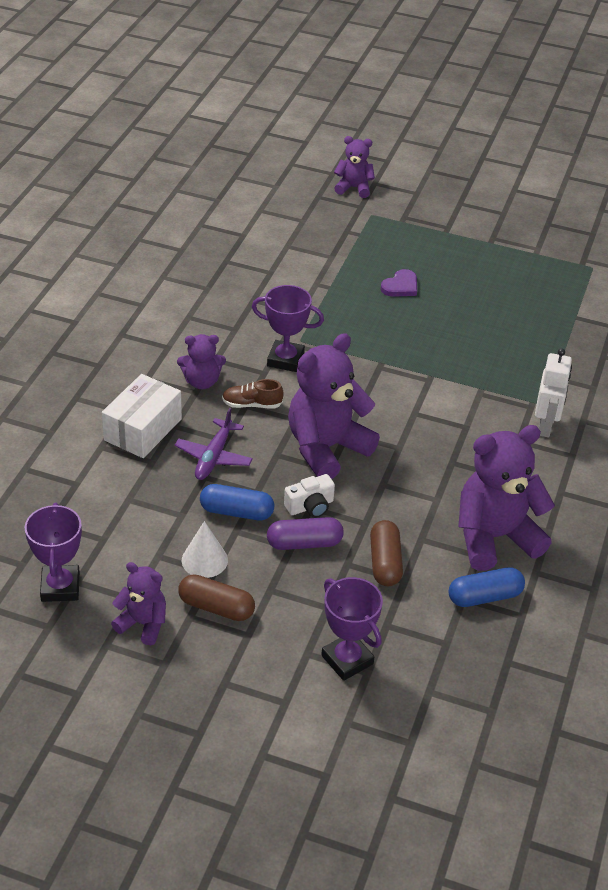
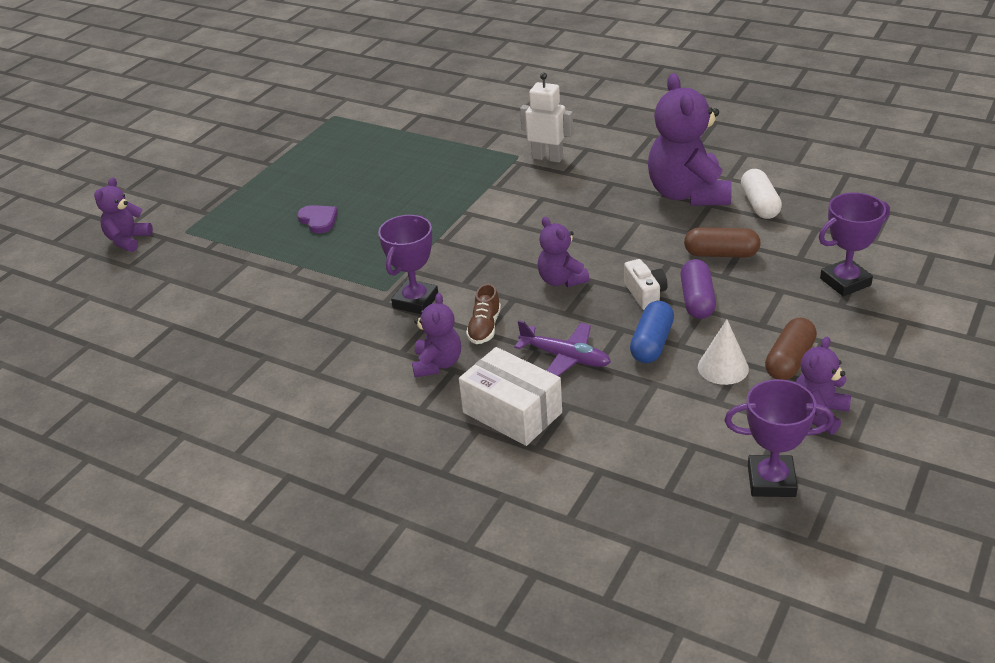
camera: 75 degrees left, 5 degrees down
purple teddy bear [288,333,380,479] -> purple teddy bear [537,217,590,287], size x0.53
blue capsule [449,567,525,607] -> white capsule [741,169,782,219]

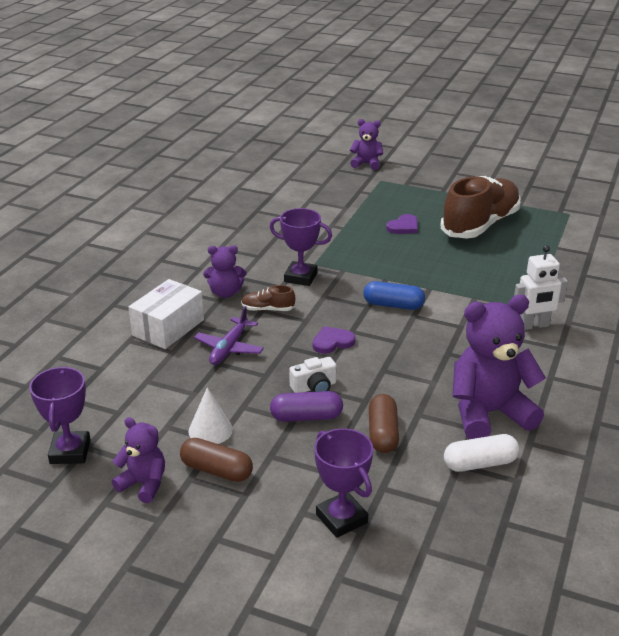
camera: 80 degrees right, 5 degrees down
white robot [520,72,573,163] -> white robot turned 60 degrees clockwise [514,245,568,330]
purple teddy bear [537,217,590,287] -> purple heart [312,326,356,354]
blue capsule [630,301,674,363] -> blue capsule moved to [363,281,425,310]
none -> brown shoe [441,176,521,238]

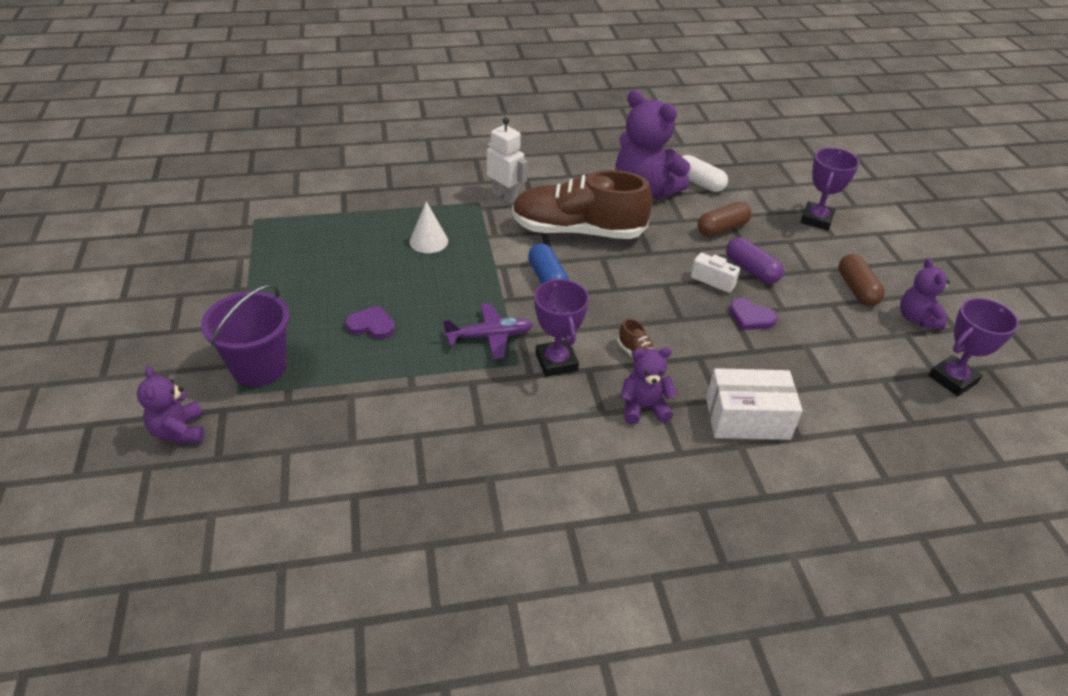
camera: 125 degrees left, 10 degrees up
white cone [188,387,233,444] -> white cone moved to [410,201,448,253]
purple plane [194,306,264,365] -> purple plane moved to [443,303,533,359]
purple teddy bear [203,245,246,298] -> purple teddy bear turned 60 degrees counterclockwise [620,347,677,424]
purple heart [312,326,356,354] -> purple heart moved to [729,298,778,330]
brown shoe [441,176,521,238] -> brown shoe moved to [512,170,652,239]
none -> purple bucket [201,285,290,387]

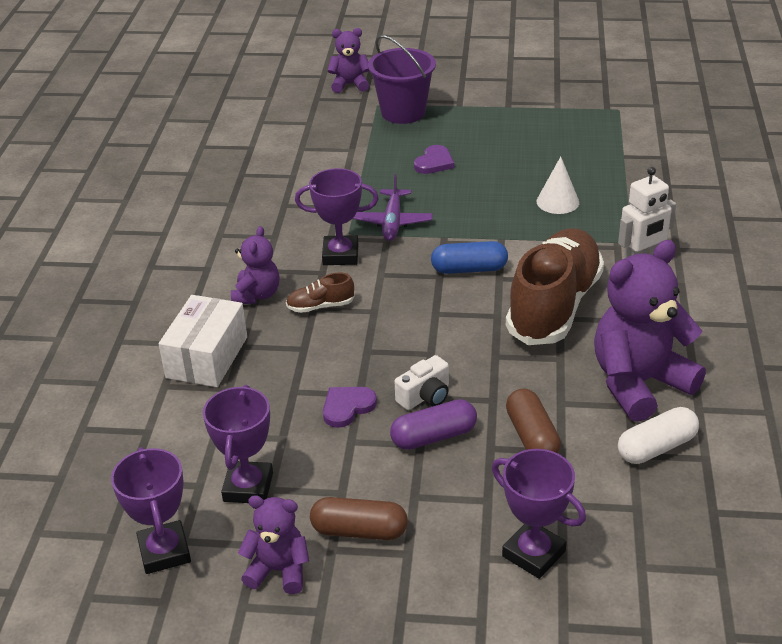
camera: 110 degrees right, 5 degrees down
none -> purple trophy [203,385,273,503]

